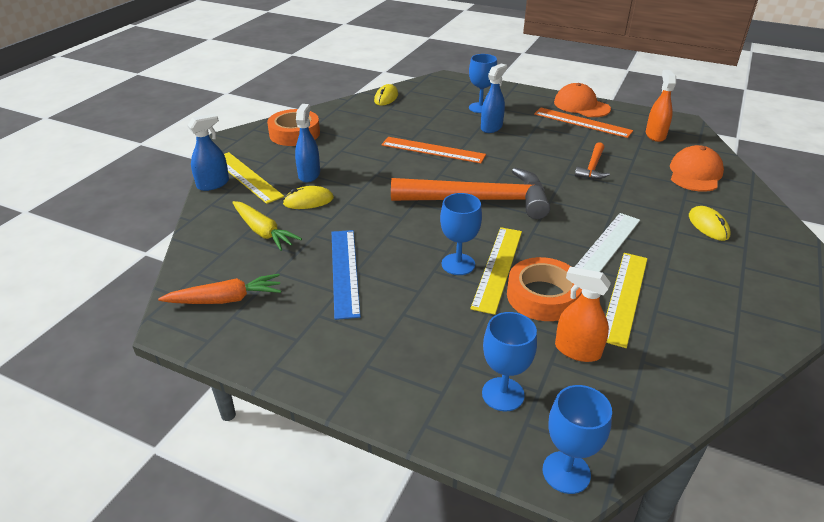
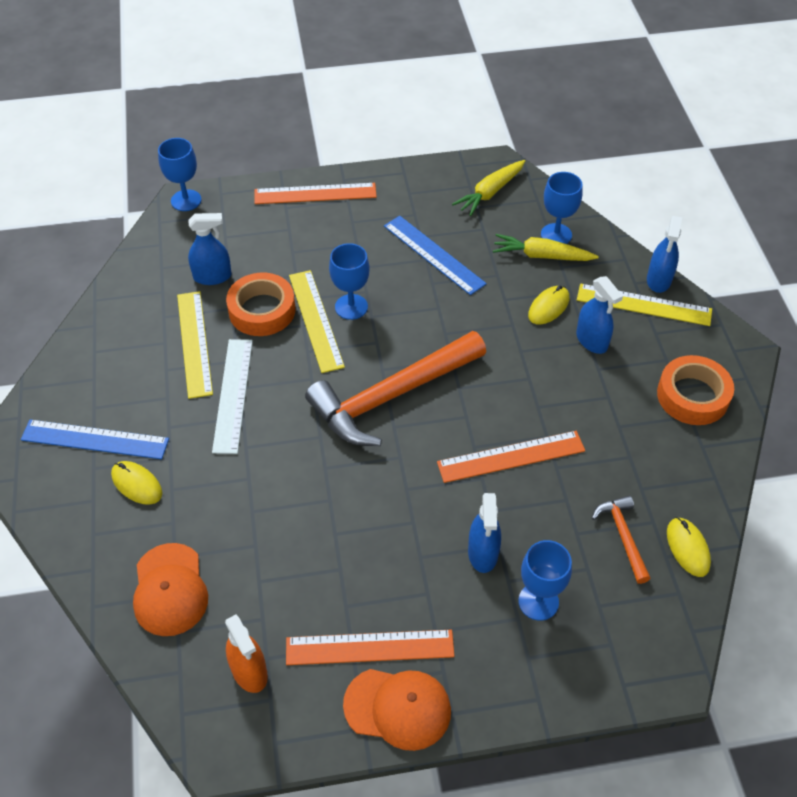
camera: 145 degrees right, 15 degrees up
orange carrot [158,274,281,304] -> yellow carrot [452,160,525,216]
blue goblet [482,312,537,411] -> blue goblet moved to [541,172,583,244]
orange spray bottle [555,267,611,362] -> blue spray bottle [188,213,232,285]
orange hammer [575,142,610,179] -> orange hammer moved to [592,496,651,584]
none -> blue ruler [21,419,169,460]
none -> orange ruler [254,183,377,204]

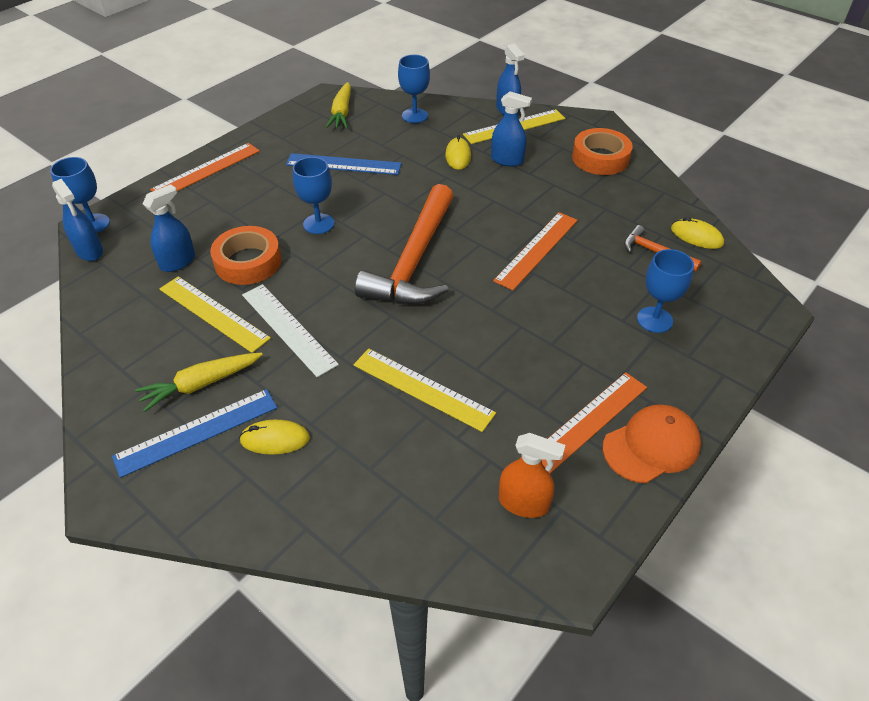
camera: 40 degrees left, 5 degrees down
orange cap [133,543,208,636] -> none
yellow ruler [289,270,345,373] -> yellow ruler moved to [353,349,496,432]
blue spray bottle [468,493,501,573] -> blue spray bottle moved to [52,179,103,261]
yellow carrot [493,234,599,261] -> yellow carrot moved to [135,353,263,412]

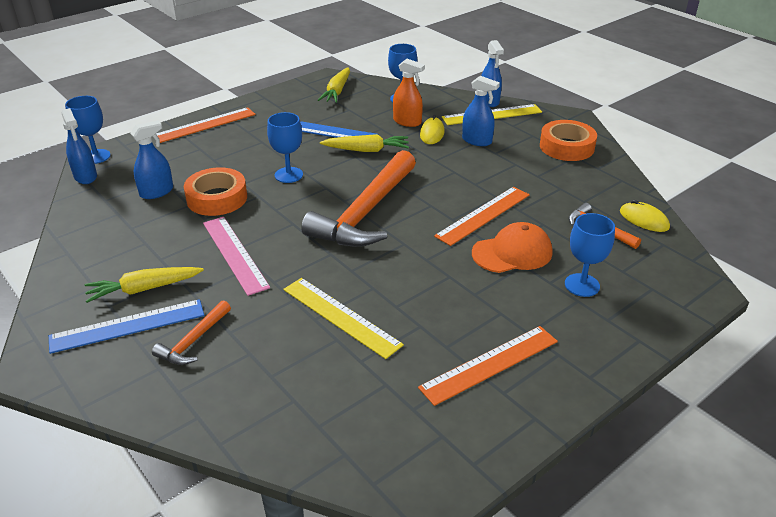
camera: 10 degrees right, 10 degrees down
yellow ruler [160,276,271,353] -> none
yellow mouse [239,420,310,455] -> orange hammer [152,300,231,365]
white ruler [242,284,339,377] -> pink ruler [203,217,270,296]
orange spray bottle [499,433,565,518] -> orange spray bottle moved to [393,59,425,127]
orange cap [603,404,701,483] -> orange cap moved to [472,222,552,273]
none -> yellow carrot [320,134,409,152]

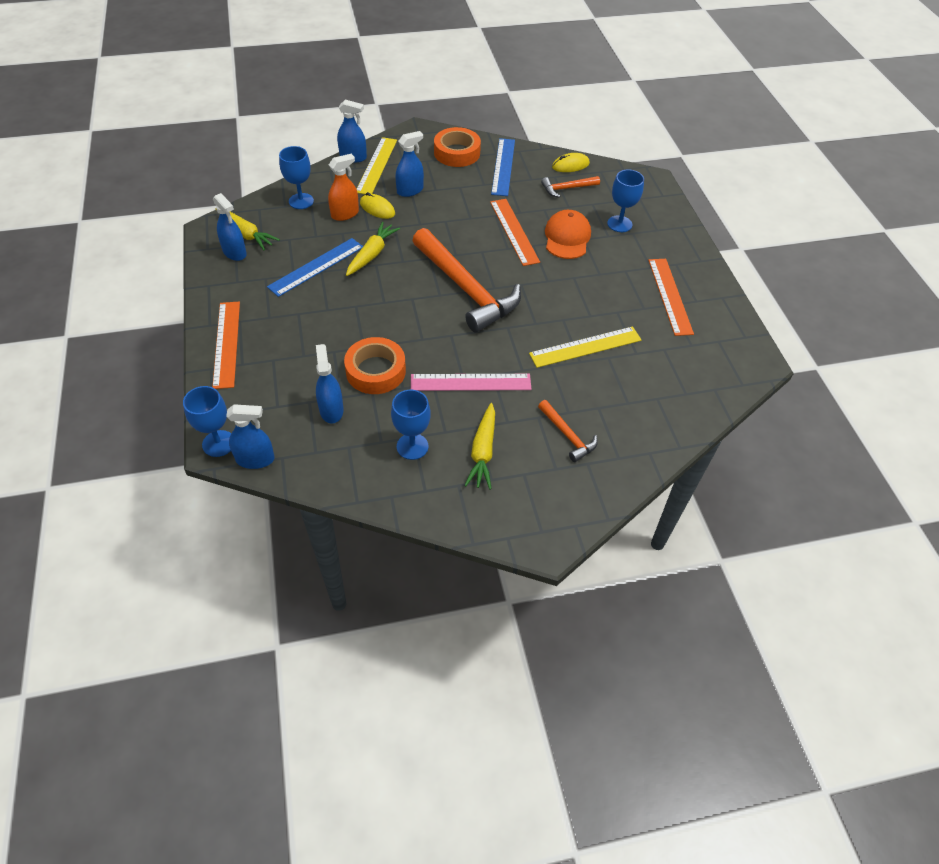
camera: 65 degrees left, 15 degrees up
blue ruler [49,299,204,354] -> blue ruler moved to [491,138,515,196]
blue goblet [267,112,303,183] -> blue goblet moved to [391,390,431,460]
none -> blue spray bottle [213,193,247,261]

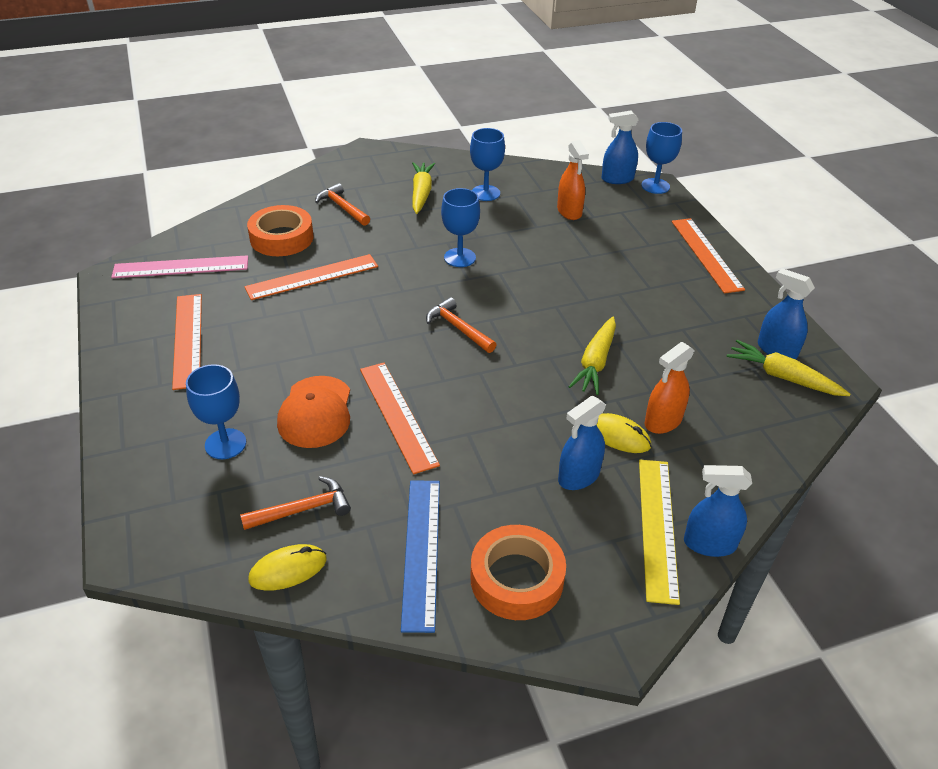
camera: 175 degrees right, 10 degrees down
blue ruler [267,238,363,297] -> none
blue goblet [279,146,314,209] -> blue goblet moved to [441,188,480,267]
blue spray bottle [316,344,344,424] -> orange spray bottle [557,140,589,220]
orange tape [344,337,406,394] -> orange tape moved to [247,205,314,256]
pink ruler [411,374,531,391] -> pink ruler moved to [111,255,248,278]
orange hammer [412,228,521,333] -> orange hammer [426,297,497,353], size x0.46
yellow ruler [529,326,641,368] -> orange ruler [244,254,378,300]

